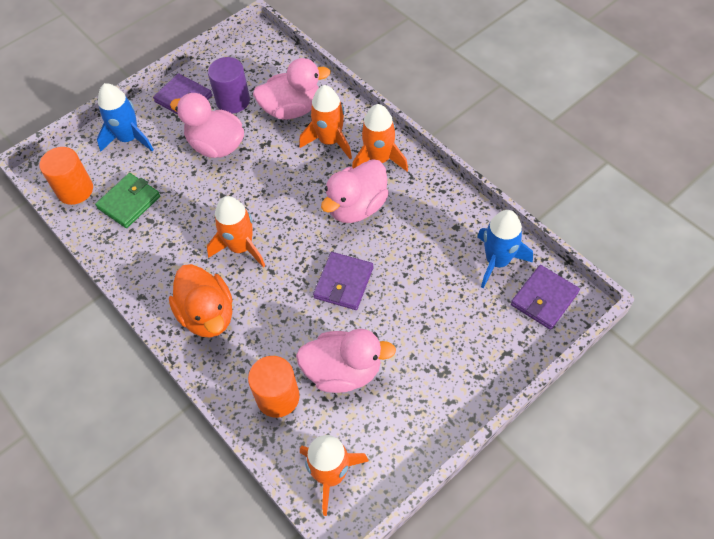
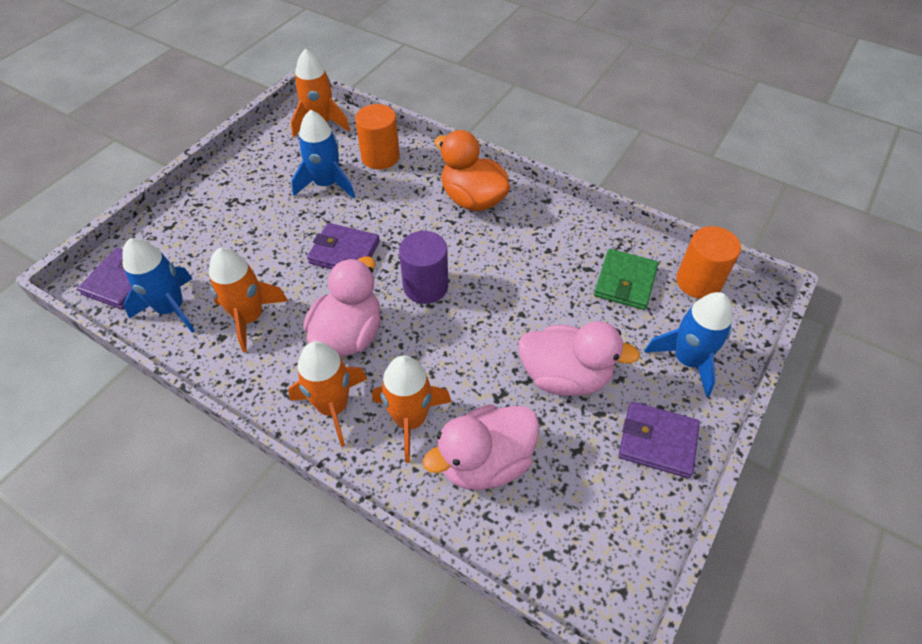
camera: 160 degrees right, 5 degrees down
orange rocket [207,196,265,268] -> orange rocket moved to [209,248,288,352]
purple cylinder [208,57,250,113] -> purple cylinder moved to [399,231,448,304]
pink duck [296,329,396,393] -> blue rocket [291,110,355,198]
purple wallet [313,252,373,310] -> purple wallet turned 75 degrees counterclockwise [307,223,380,269]

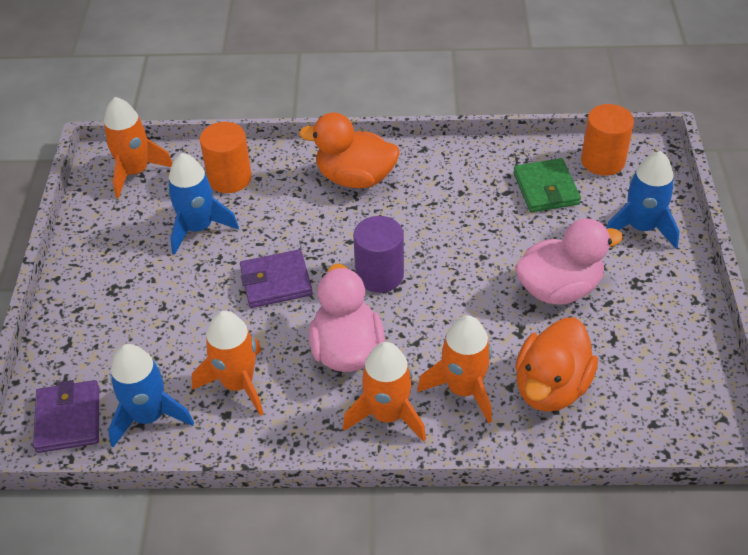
camera: 30 degrees left, 5 degrees down
pink duck [423,404,540,490] -> orange duck [515,318,598,412]
purple wallet [619,402,700,478] -> none

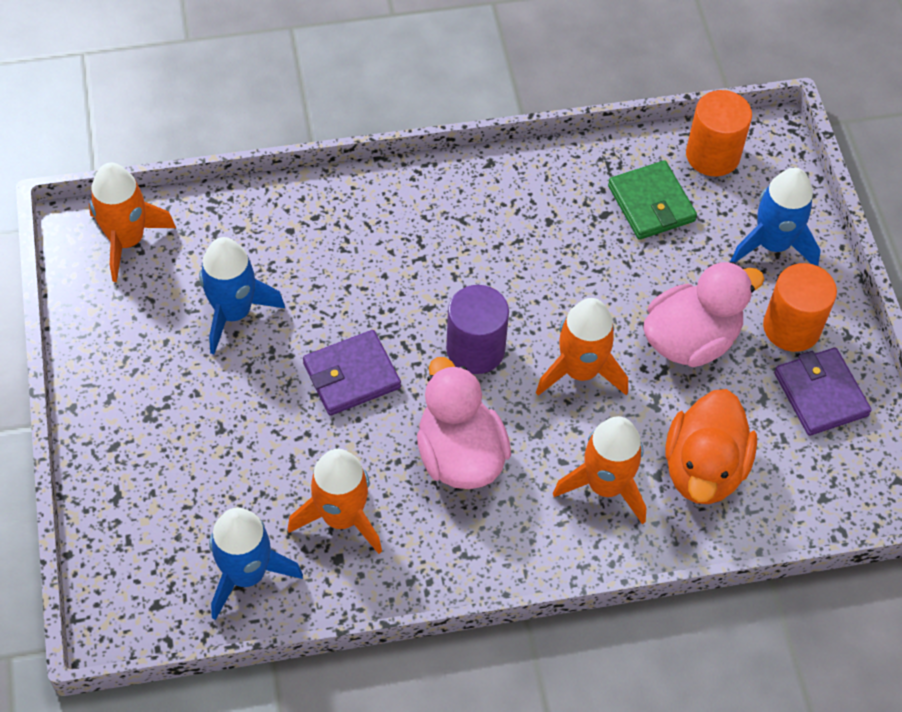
camera: 15 degrees left, 10 degrees up
purple wallet [33,380,99,453] -> purple wallet moved to [774,347,872,436]
orange cylinder [200,122,252,193] -> orange cylinder moved to [763,263,837,352]
orange duck [299,113,400,188] -> none
orange rocket [343,342,426,442] -> orange rocket moved to [536,298,628,396]

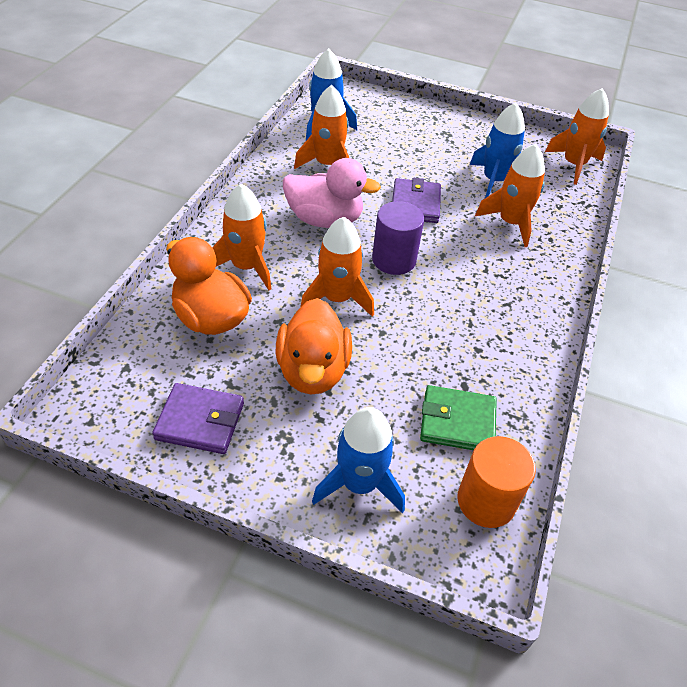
camera: 120 degrees right, 10 degrees down
pink duck [643,262,765,367] -> orange duck [275,298,352,394]
orange cylinder [763,263,837,352] -> none
none -> orange rocket [475,144,545,247]

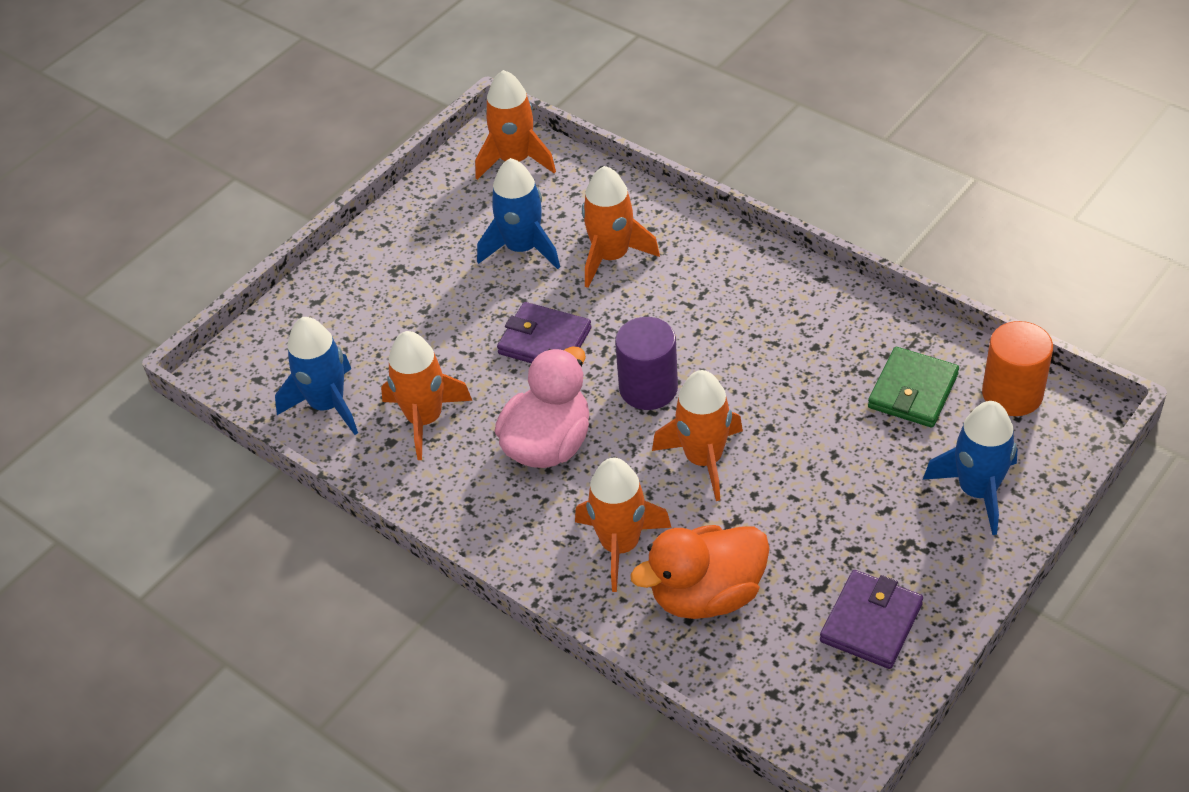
camera: 65 degrees left, 0 degrees up
orange duck [275,298,352,394] -> none

